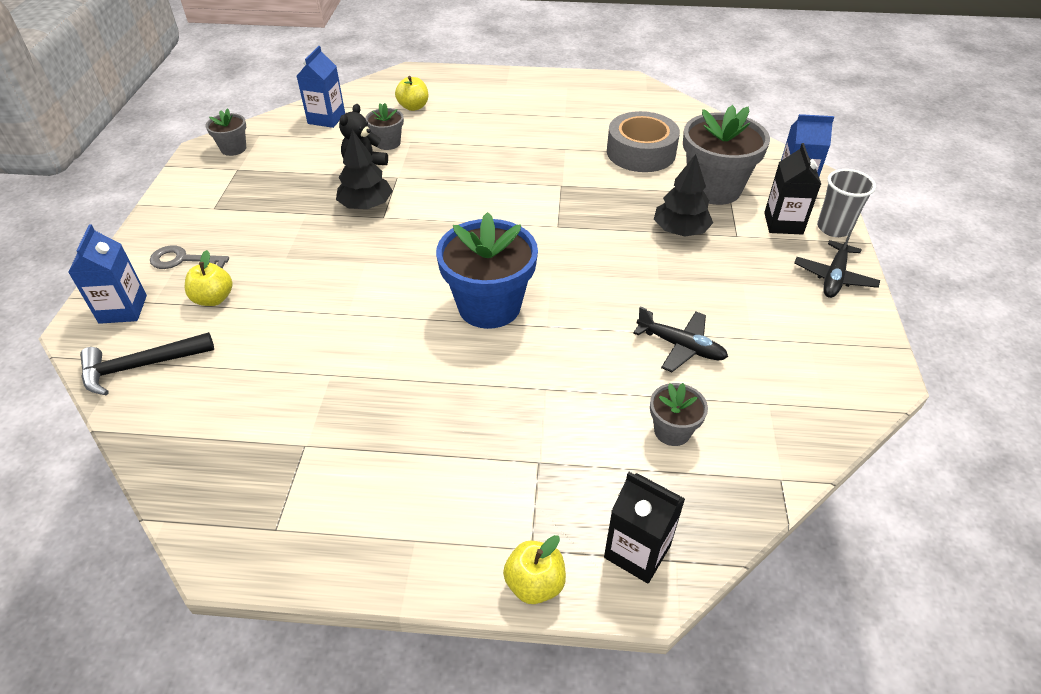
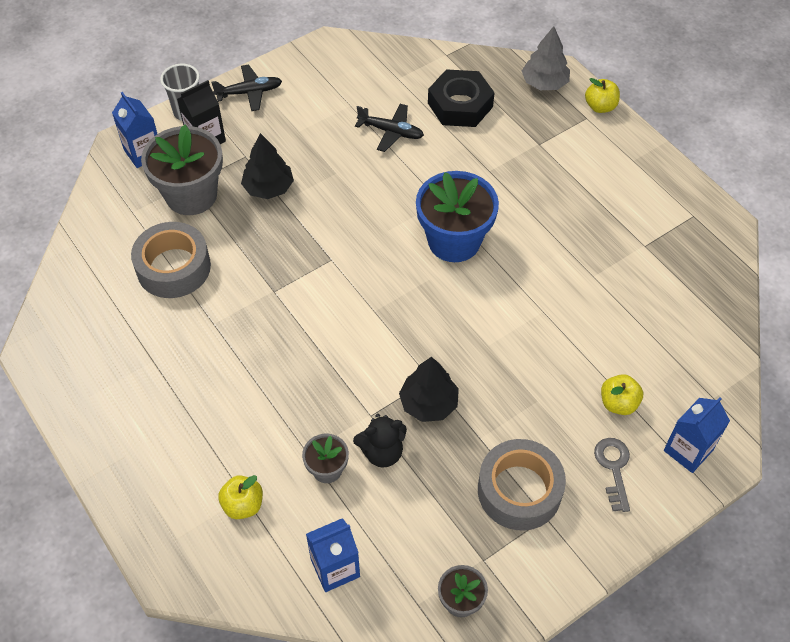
camera: 130 degrees left, 10 degrees up
black hammer [80,332,214,395] -> none
grey key [150,245,229,269] -> grey key turned 150 degrees counterclockwise [594,438,630,512]
black carton [604,472,685,583] -> grey tree [522,26,570,90]
black plane [633,306,728,372] -> black plane turned 120 degrees clockwise [355,104,424,152]
grey flower pot [650,383,708,446] -> black nut [428,69,495,127]
none -> grey tape [478,439,566,530]

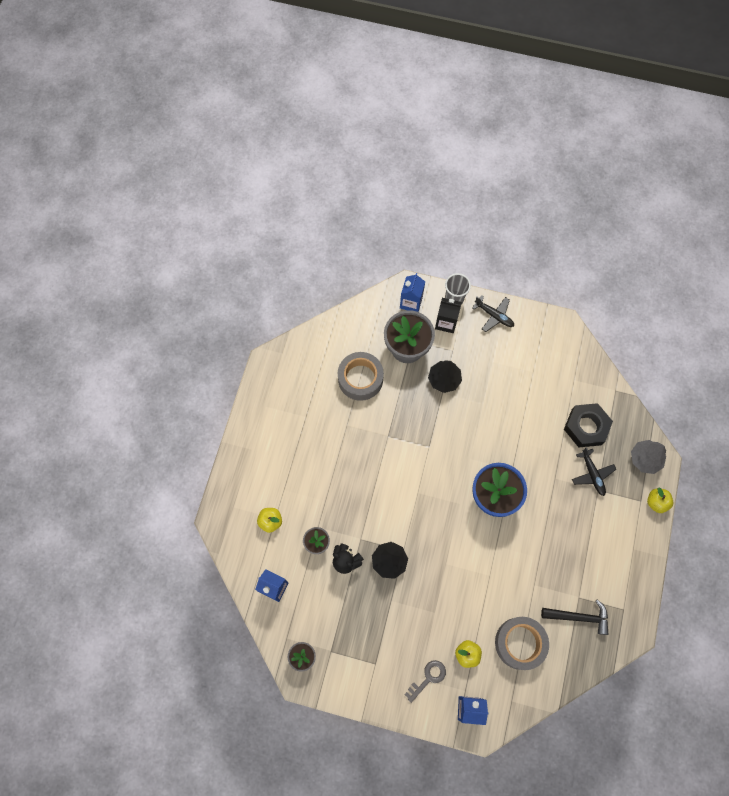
camera: 50 degrees right, 15 degrees up
black plane [355,104,424,152] -> black plane moved to [572,447,616,496]
grey tape [478,439,566,530] -> grey tape moved to [495,617,549,670]
none -> black hammer [541,599,608,635]

